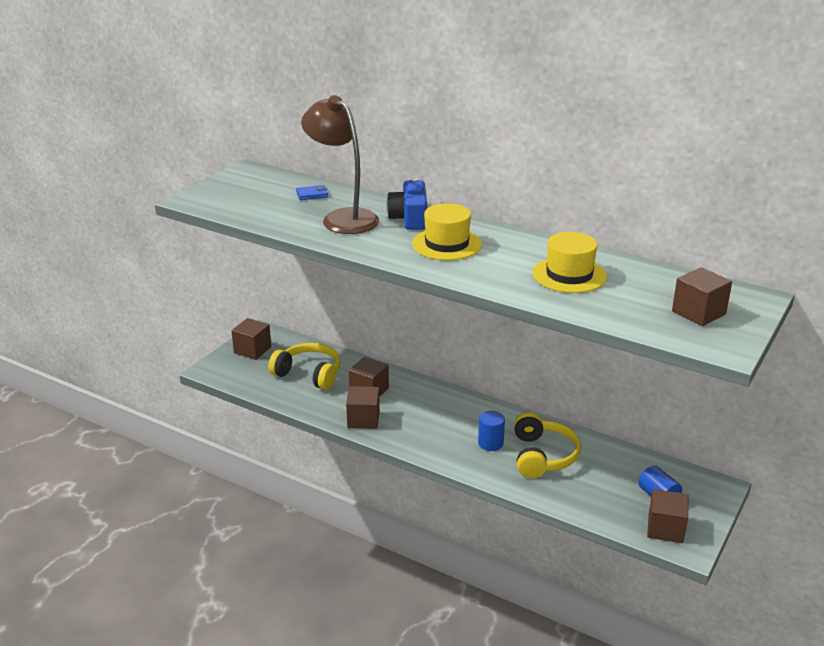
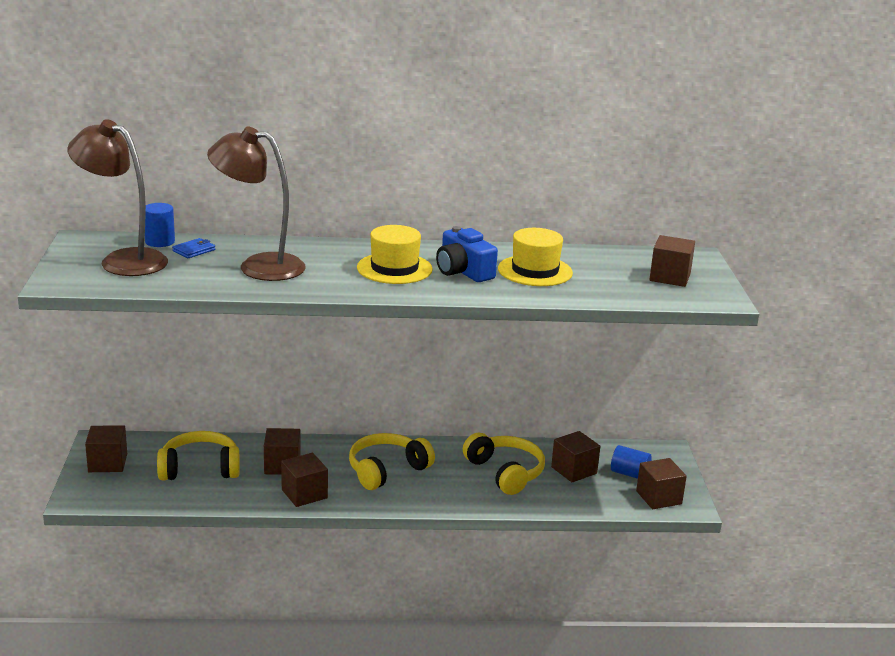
camera: 35 degrees left, 5 degrees down
blue camera [387,178,427,230] -> blue camera moved to [436,226,498,282]
blue cylinder [478,411,505,451] -> blue cylinder moved to [145,203,175,247]
none -> brown lamp [67,119,168,276]
none -> yellow headphones [349,433,435,490]
none -> brown cube [551,431,600,482]

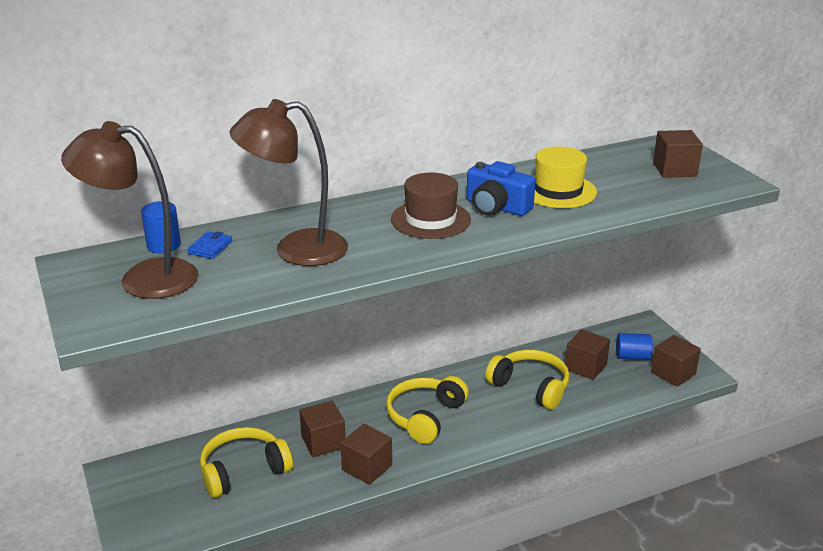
camera: 20 degrees left, 5 degrees up
brown cube [85,425,127,472] -> none
yellow hat [357,225,433,284] -> brown hat [391,172,471,239]

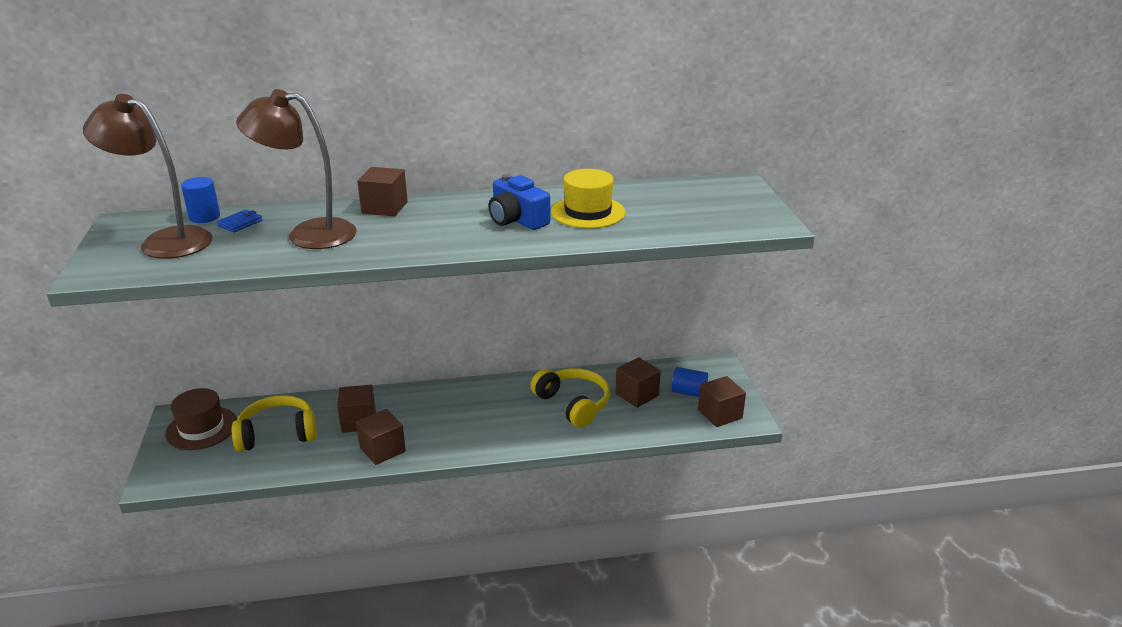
camera: 15 degrees right, 0 degrees up
yellow headphones [386,376,469,444] -> none
brown hat [391,172,471,239] -> brown hat moved to [165,388,237,450]
brown cube [653,130,703,178] -> brown cube moved to [357,167,408,216]

